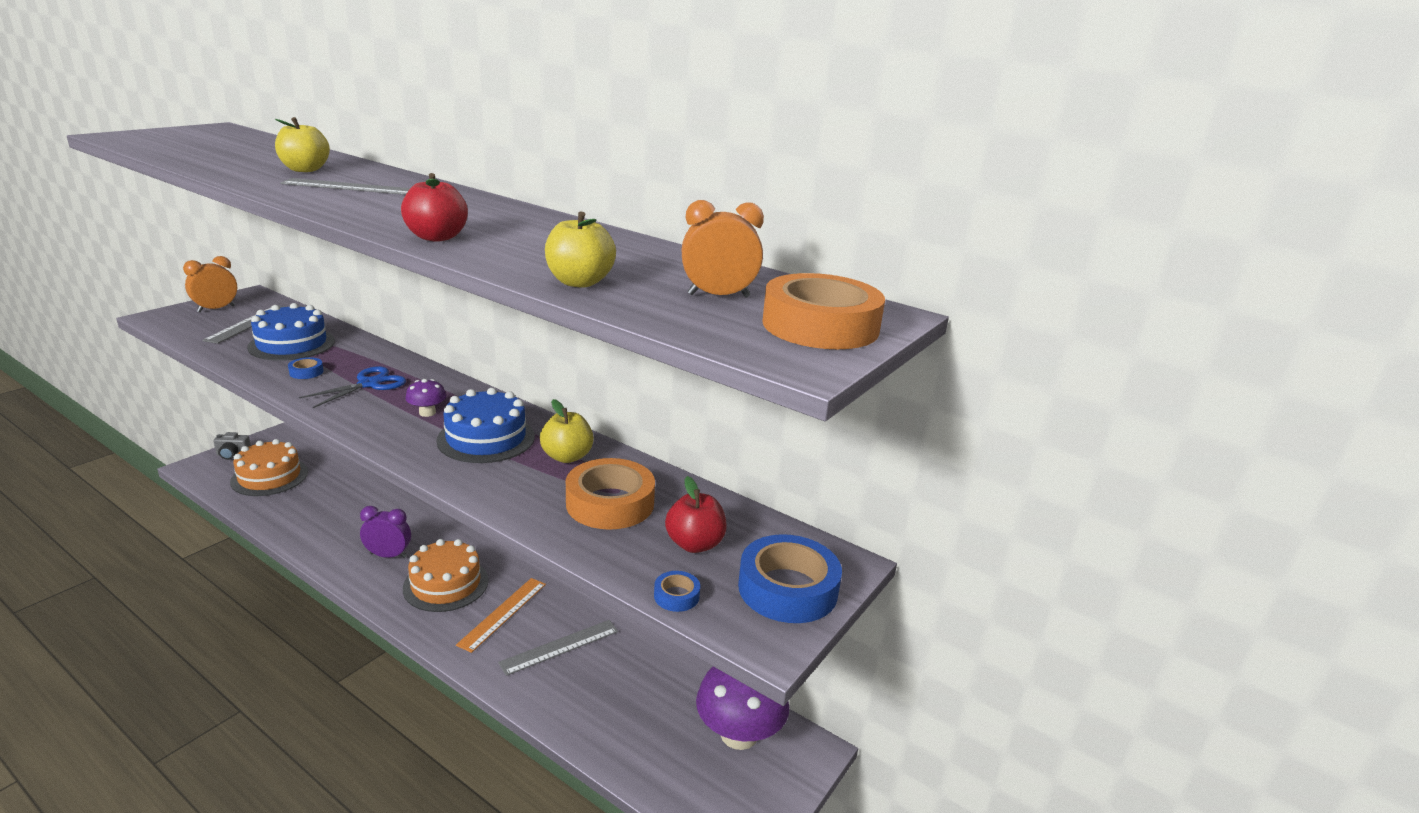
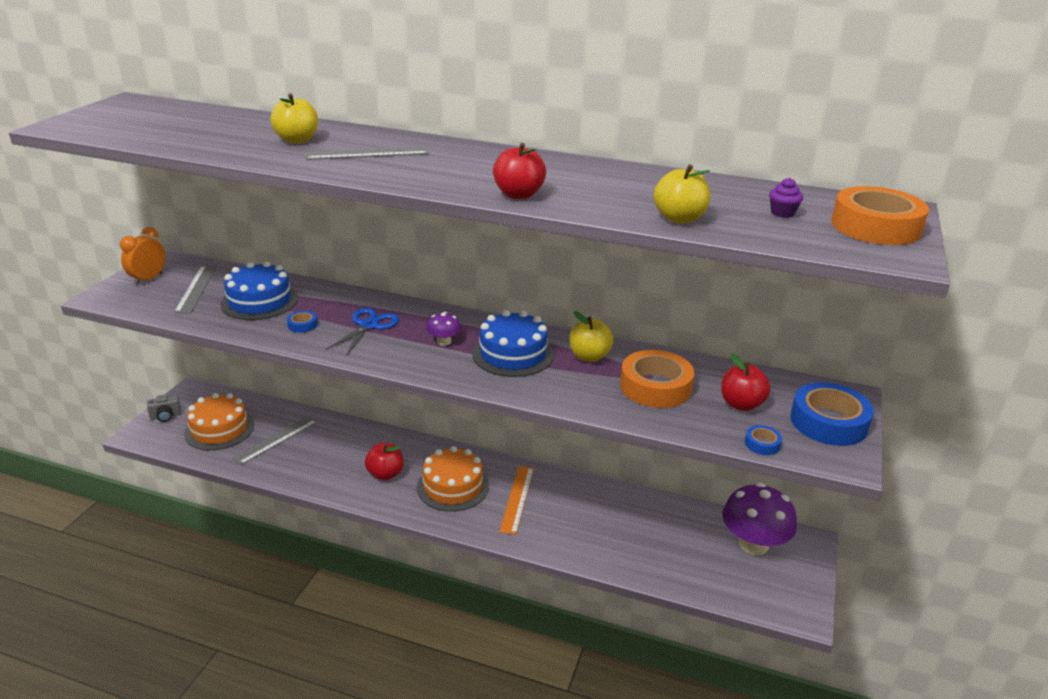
camera: 15 degrees left, 5 degrees up
purple clock [360,506,411,558] -> red apple [365,443,403,480]
grey ruler [498,620,618,676] -> grey ruler moved to [232,416,318,465]
orange clock [681,200,764,298] -> purple cupcake [769,178,803,218]

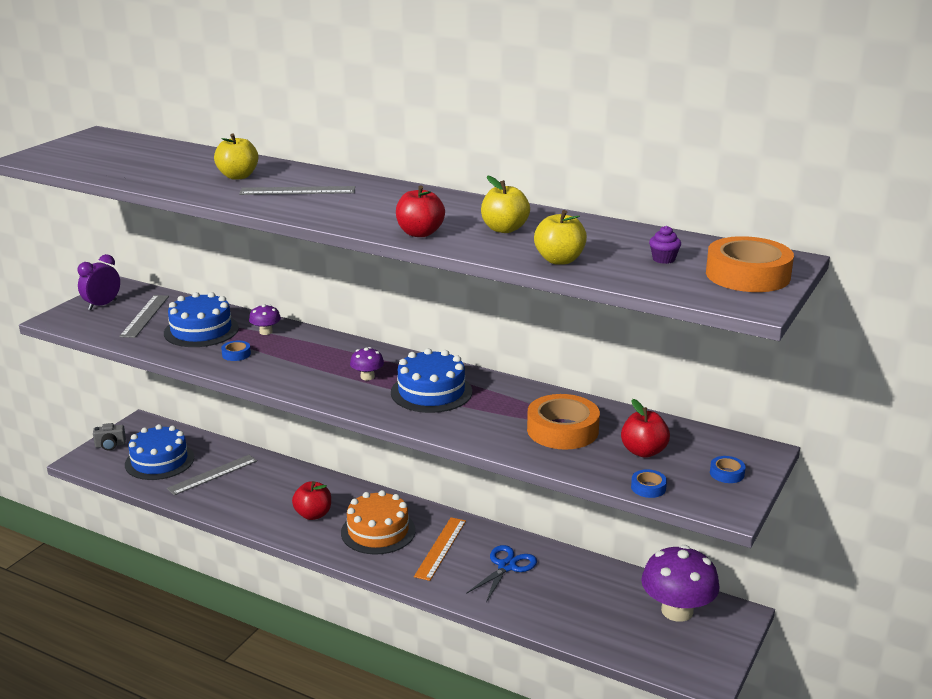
camera: 10 degrees right, 5 degrees down
orange clock [120,227,166,285] -> purple clock [78,254,120,310]
orange cake [184,393,254,450] -> blue cake [125,424,194,480]
blue scissors [326,308,399,356] -> blue scissors moved to [466,545,537,602]
yellow apple [569,311,613,362] -> yellow apple moved to [481,175,530,233]
blue tape [791,382,874,446] -> blue tape [710,456,746,483], size x0.45
none -> purple mushroom [249,304,281,335]

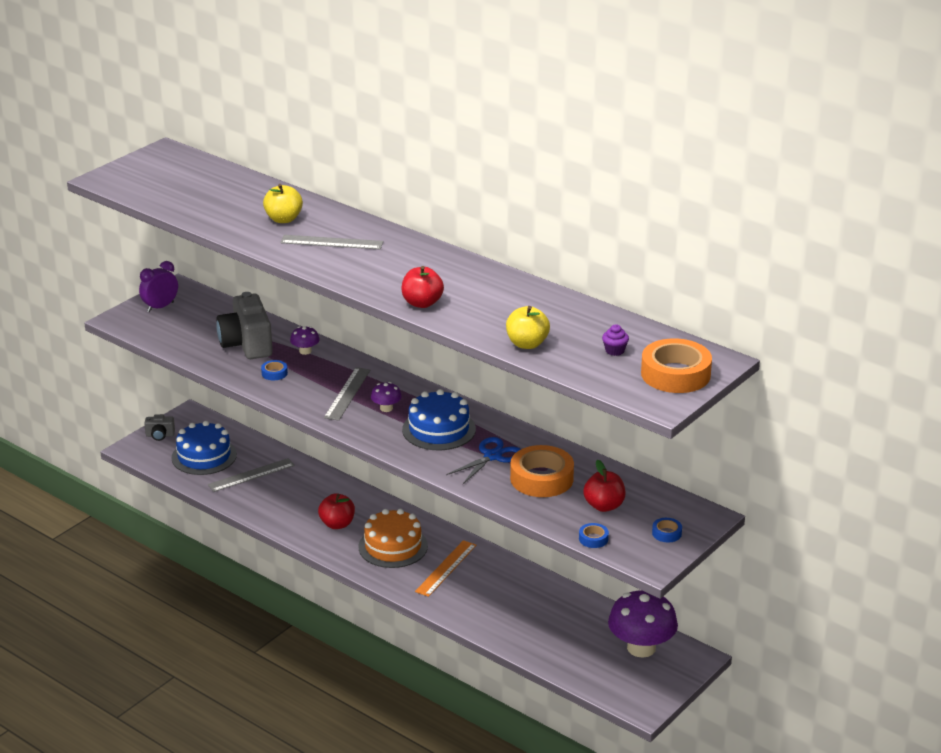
camera: 10 degrees right, 5 degrees up
grey ruler [119,295,169,338] -> grey ruler moved to [324,367,370,420]
blue cake [164,292,239,347] -> grey camera [216,292,273,359]
blue scissors [466,545,537,602] -> blue scissors moved to [446,437,521,484]
yellow apple [481,175,530,233] -> none

